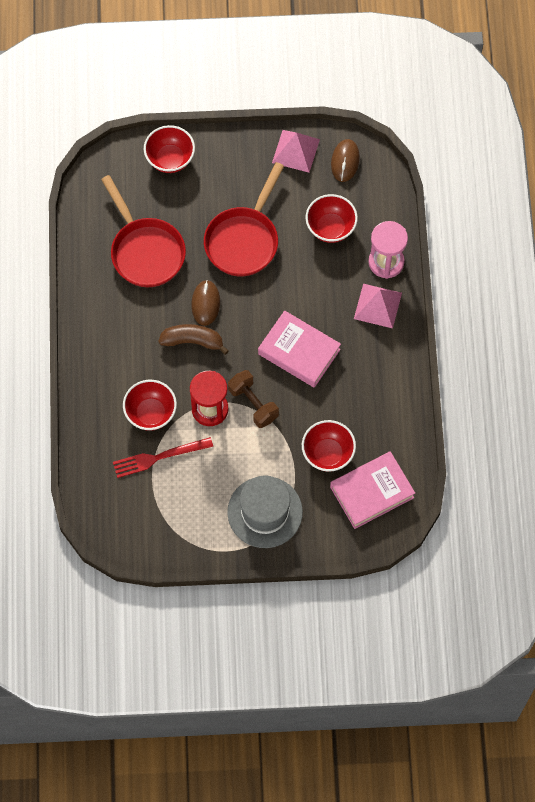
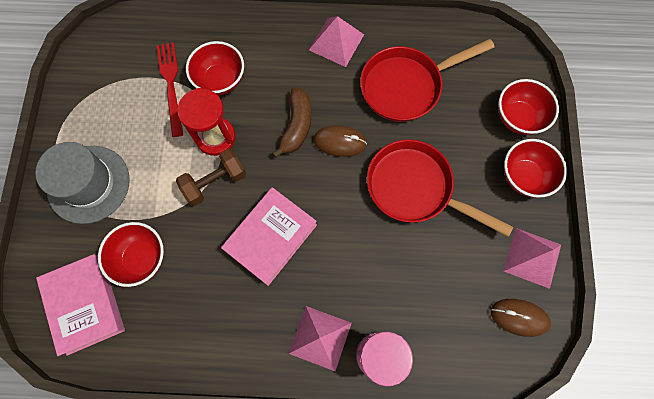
camera: 95 degrees right, 5 degrees up
red bowl [305,194,358,243] -> red bowl moved to [504,139,567,198]
none -> pink pyramid [309,16,364,67]

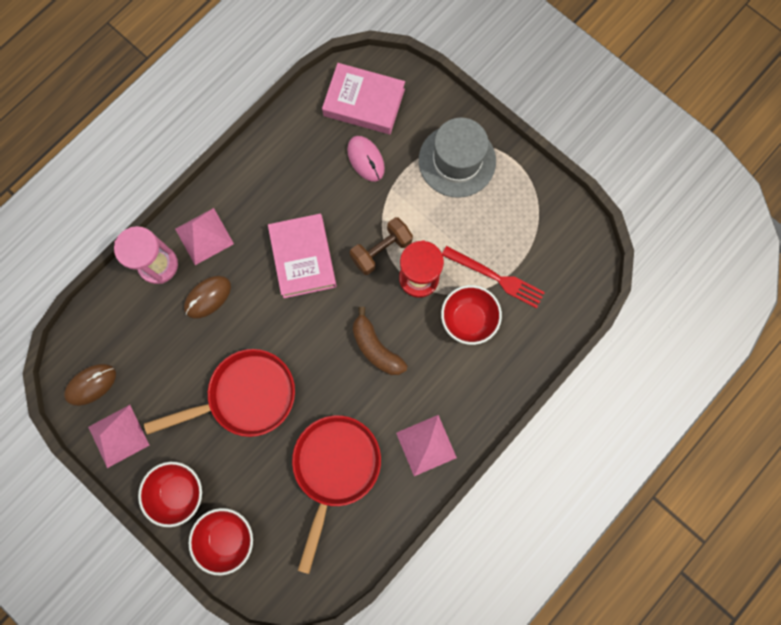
camera: 130 degrees right, 5 degrees up
red bowl [98,222,164,287] -> pink mouse [347,136,385,182]
brown dumbbell [176,149,246,206] -> brown dumbbell turned 45 degrees clockwise [350,217,413,275]
brown mouse [313,125,367,157] -> brown mouse moved to [184,276,231,319]

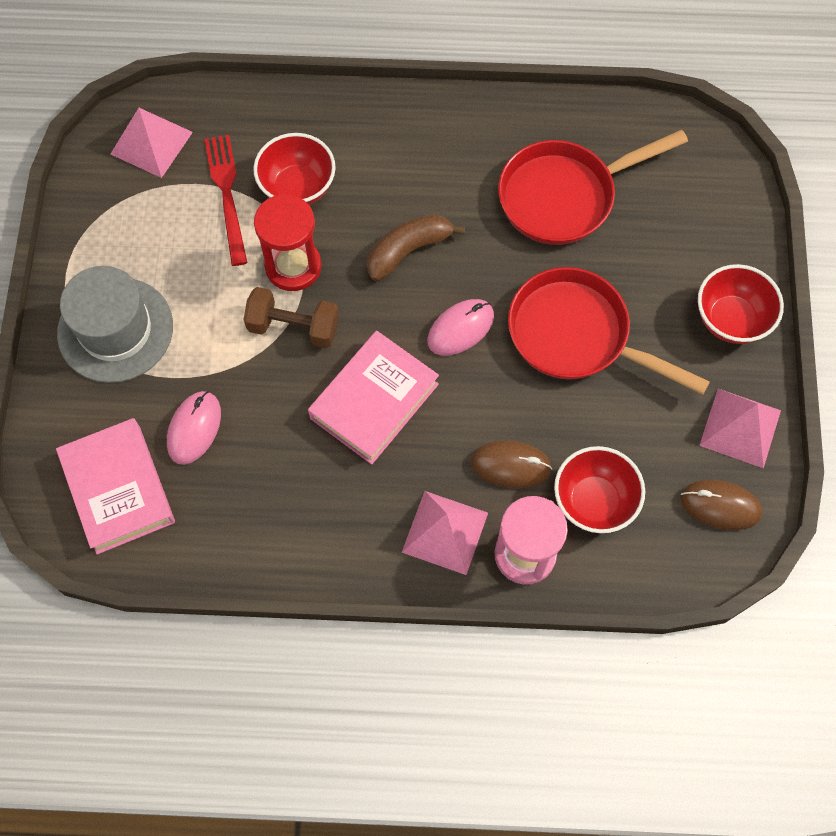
camera: 130 degrees left, 10 degrees down
red bowl [189,508,253,576] -> red bowl moved to [554,446,645,533]
brown banana [353,307,408,375] -> brown banana turned 135 degrees counterclockwise [367,214,465,281]
pink pyramid [396,415,457,476] -> pink pyramid moved to [111,108,193,178]
none -> pink mouse [427,299,494,356]

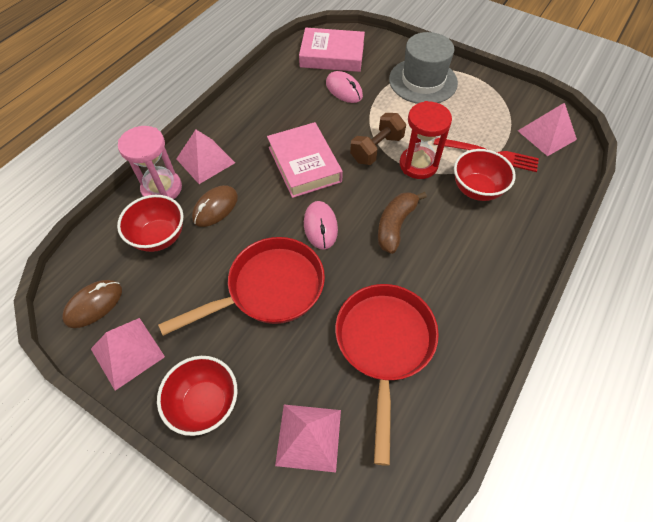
camera: 120 degrees right, 10 degrees down
brown banana [367,214,465,281] -> brown banana turned 150 degrees counterclockwise [378,192,427,254]
none -> pink pyramid [275,405,341,472]

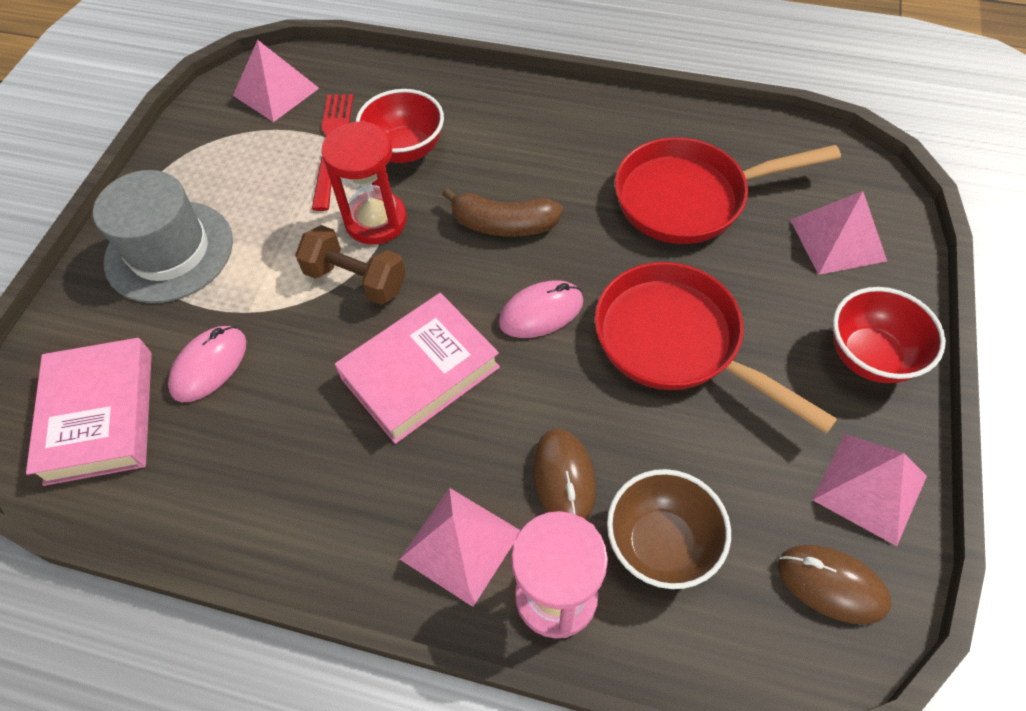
camera: 105 degrees left, 0 degrees up
red bowl [117,195,183,252] -> brown bowl [607,469,731,589]
brown mouse [192,185,238,227] -> brown mouse turned 60 degrees clockwise [533,429,596,520]

